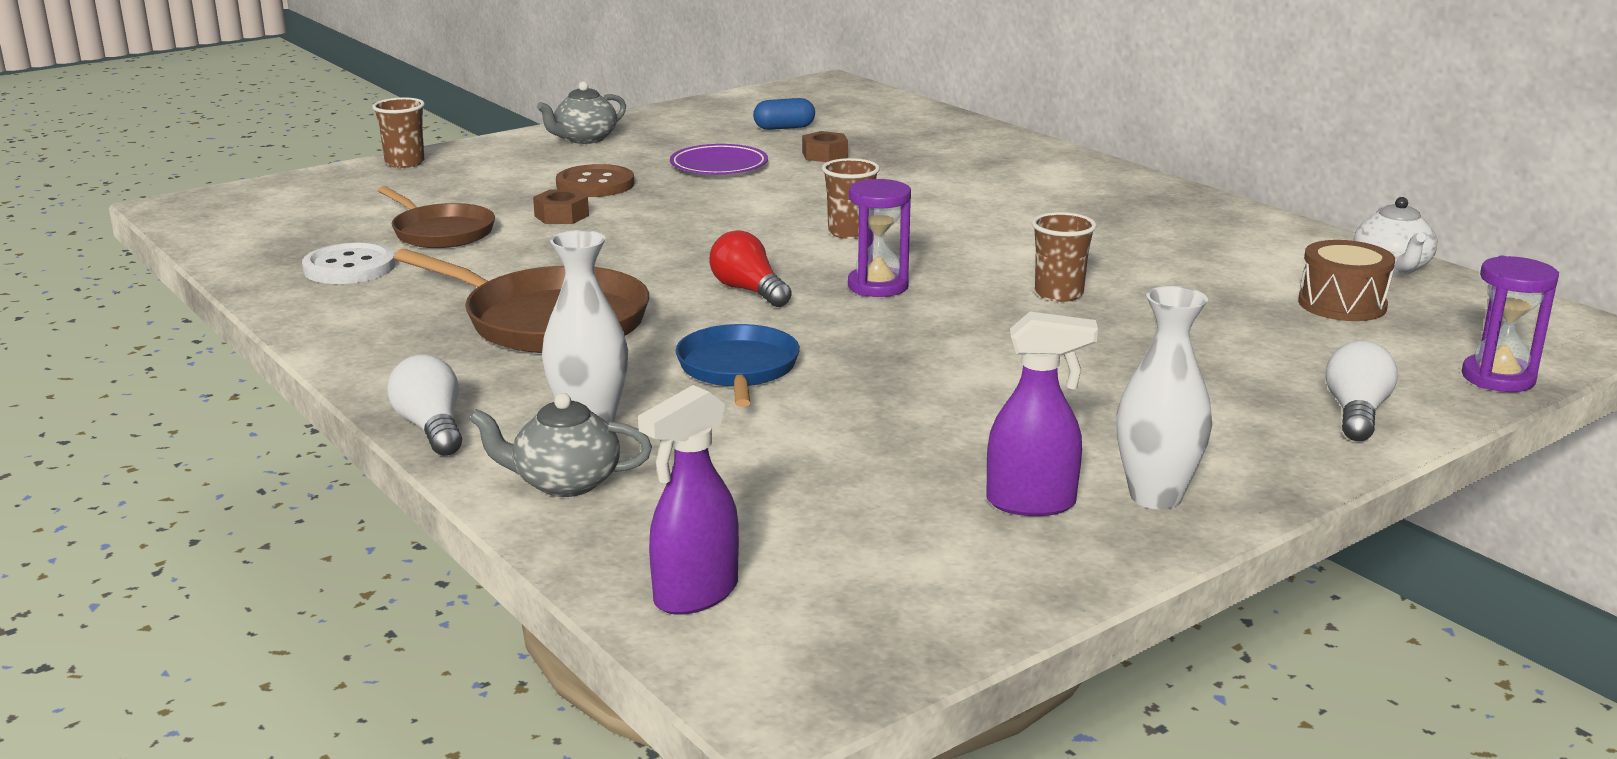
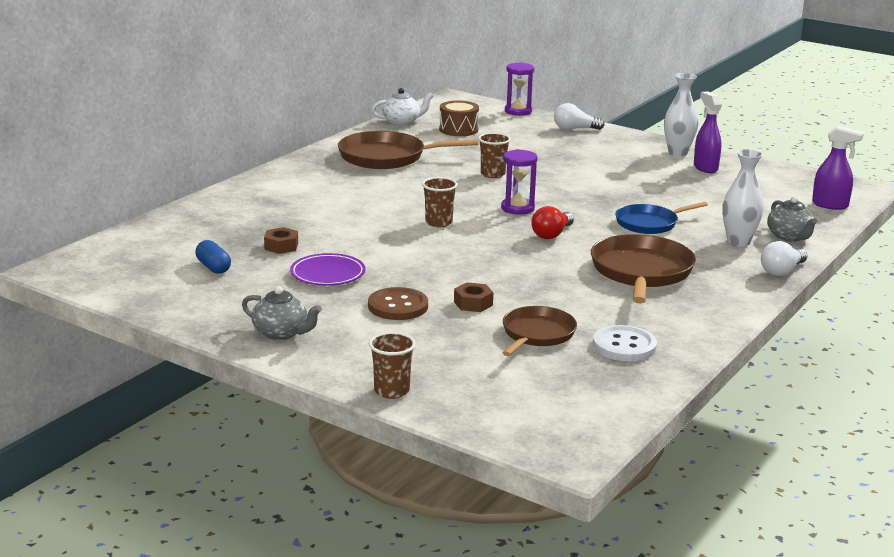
camera: 110 degrees left, 0 degrees up
none -> brown pan [338,131,479,169]

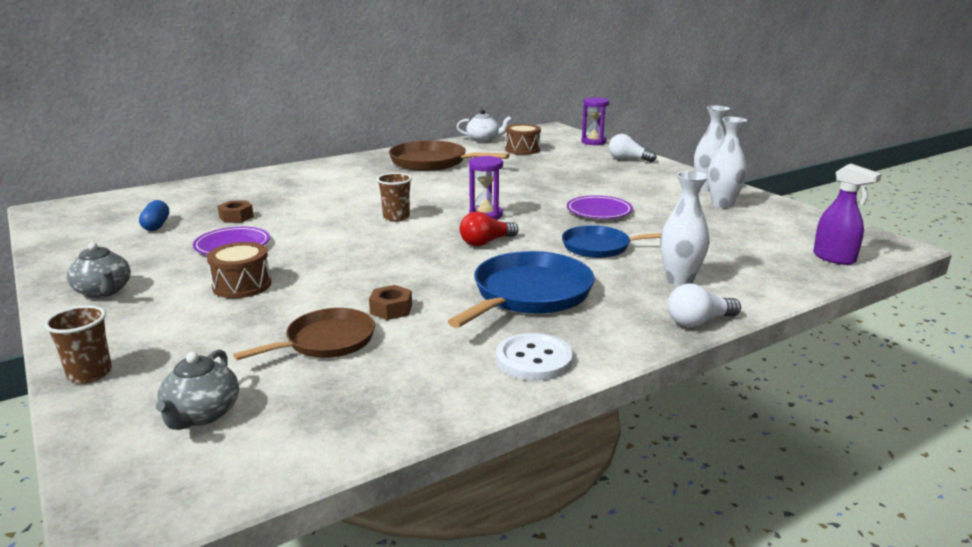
camera: 25 degrees right, 0 degrees up
brown button [368,287,428,320] -> brown drum [207,242,271,298]
brown nut [454,282,493,312] -> brown nut moved to [369,285,412,320]
brown cup [478,133,511,178] -> none
brown pan [591,234,696,303] -> blue pan [448,251,595,328]
white button [593,325,657,361] -> white button moved to [496,333,573,381]
purple spray bottle [694,91,722,173] -> white vase [708,117,747,208]
grey teapot [767,196,817,242] -> grey teapot moved to [155,349,239,430]
none -> purple plate [567,195,633,219]

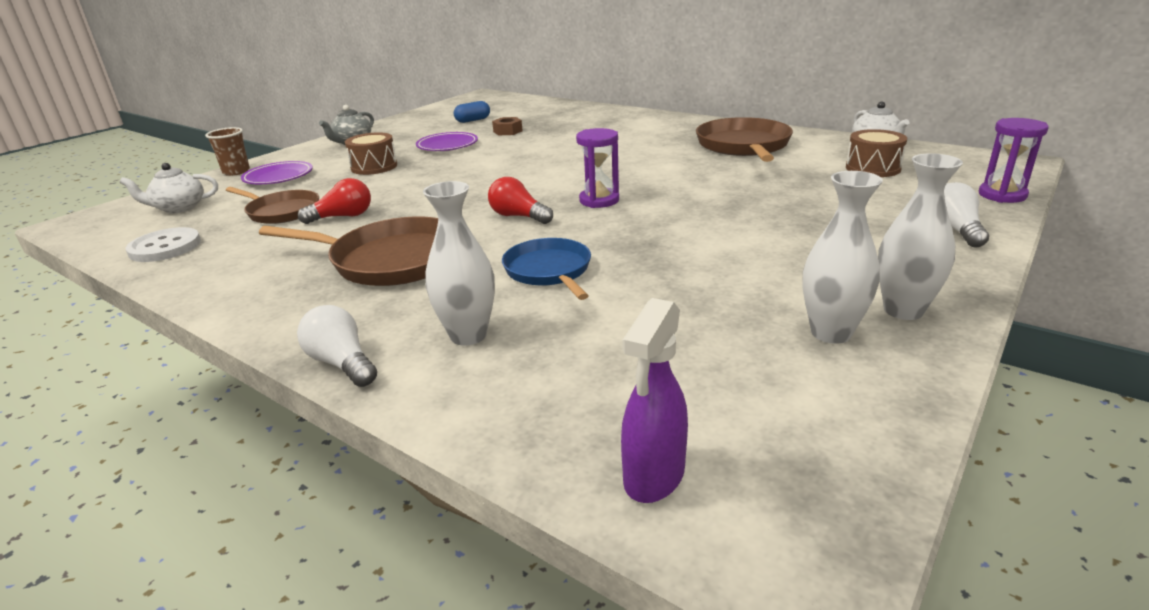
camera: 70 degrees right, 5 degrees up
grey teapot [155,349,239,430] -> white teapot [120,163,218,213]
brown nut [369,285,412,320] -> red light bulb [298,178,371,224]
brown cup [377,173,412,221] -> none
blue pan [448,251,595,328] -> brown pan [259,217,438,286]
white button [496,333,573,381] -> white button moved to [126,227,201,262]
purple plate [567,195,633,219] -> purple plate moved to [241,161,313,184]

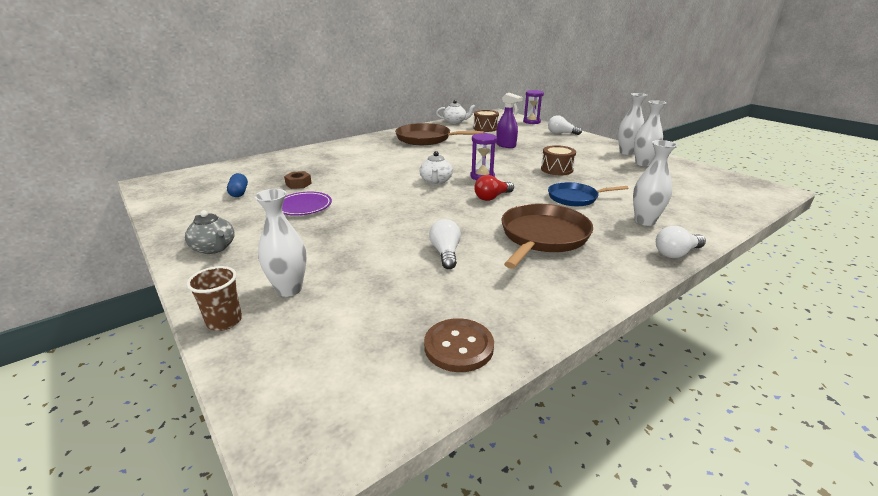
camera: 75 degrees left, 0 degrees up
white teapot [120,163,218,213] -> white teapot moved to [419,151,453,185]
white button [126,227,201,262] -> brown button [424,318,494,372]
brown pan [226,187,319,224] -> none
purple plate [241,161,313,184] -> white vase [255,189,307,297]
red light bulb [298,178,371,224] -> white light bulb [429,219,461,269]
brown drum [345,132,397,175] -> brown drum moved to [541,145,576,175]
purple spray bottle [621,298,688,503] -> purple spray bottle moved to [496,93,523,148]

